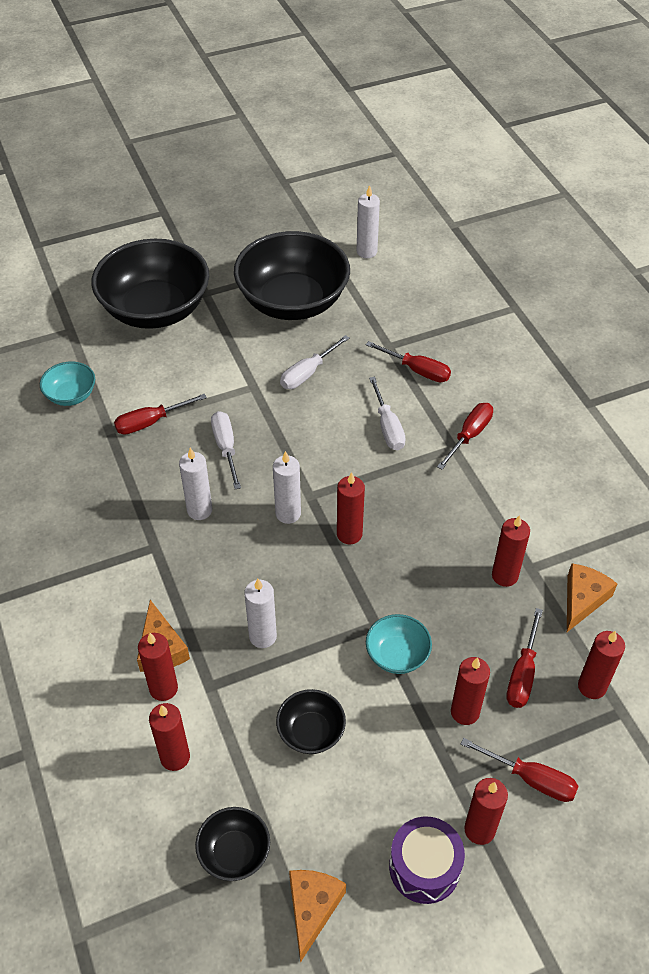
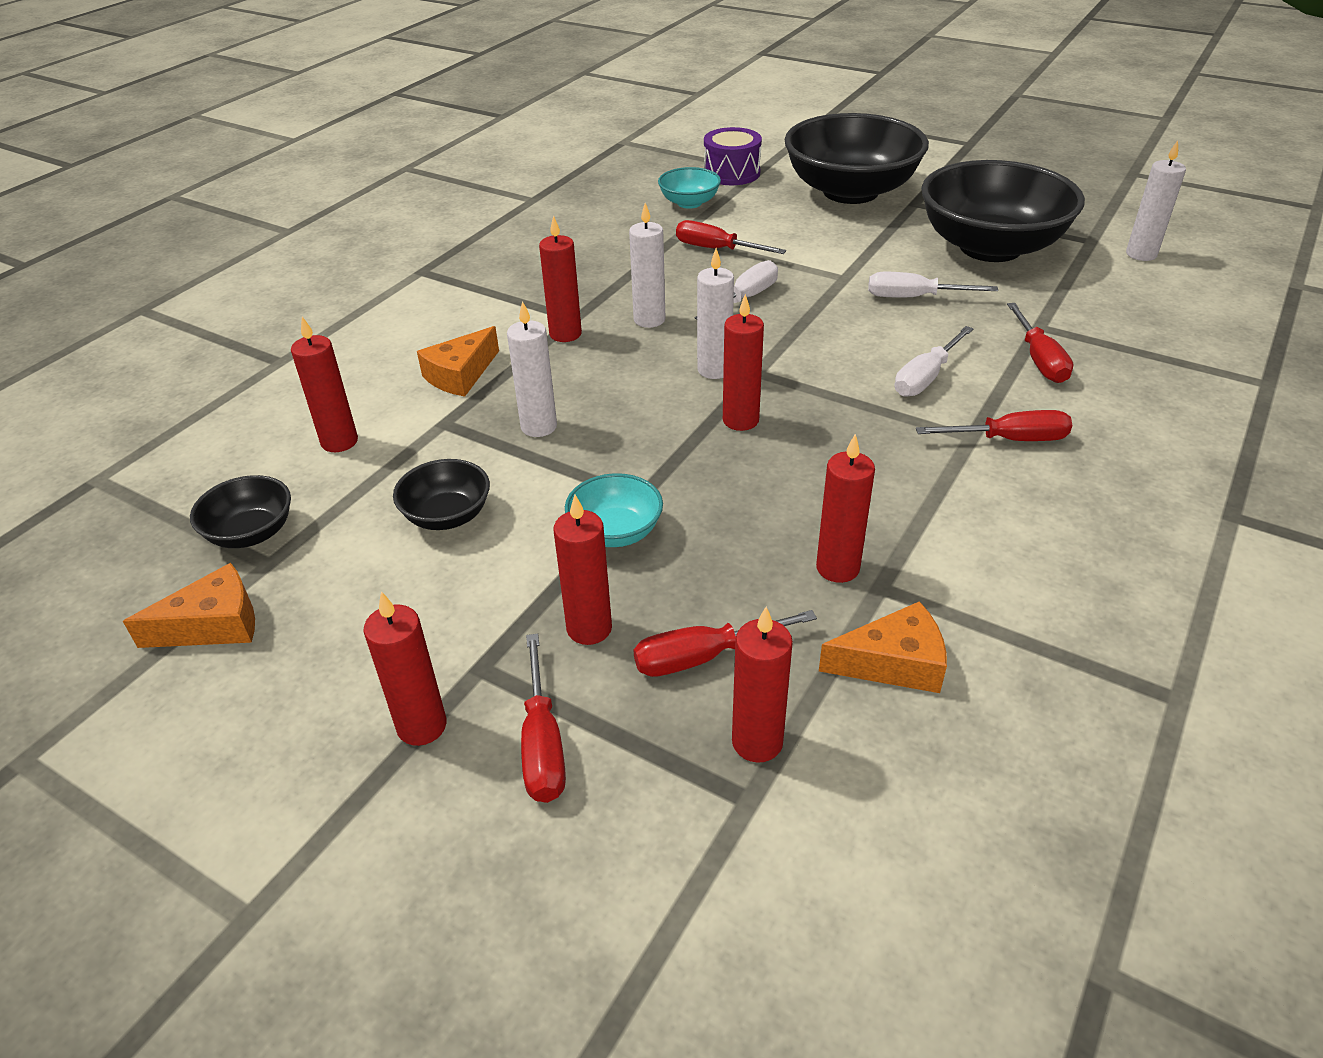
camera: 55 degrees right, 10 degrees down
red candle [138,633,178,701] -> red candle moved to [539,215,582,342]
purple drum [389,816,465,904] -> purple drum moved to [704,127,762,185]

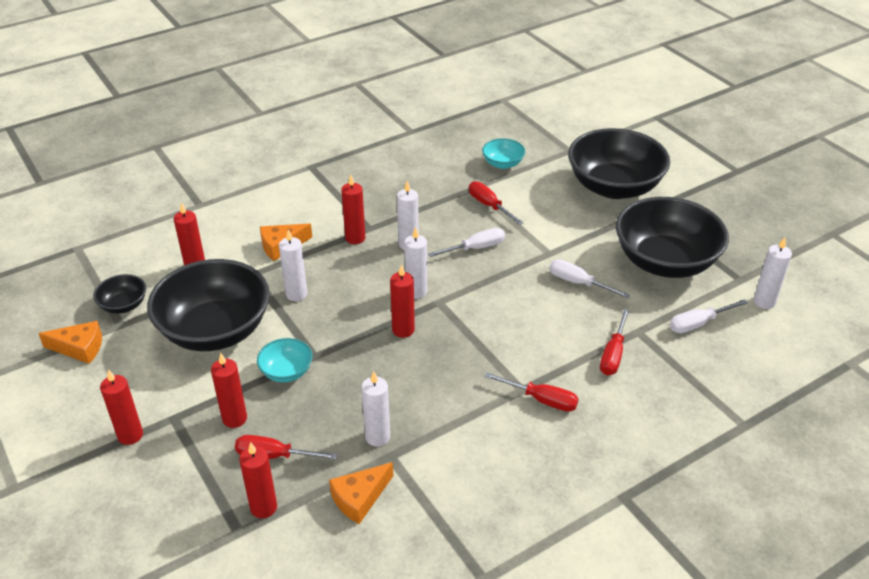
camera: 25 degrees right, 0 degrees up
black bowl [393,459,490,530] -> black bowl [147,259,270,351], size x2.24
red screwdriver [521,633,566,803] -> none
purple drum [704,127,762,185] -> none
red candle [816,434,875,583] -> white candle [361,371,390,446]
orange cheese [819,601,947,693] -> orange cheese turned 120 degrees clockwise [329,462,393,524]
white screwdriver [895,326,974,397] -> white screwdriver moved to [670,299,748,333]

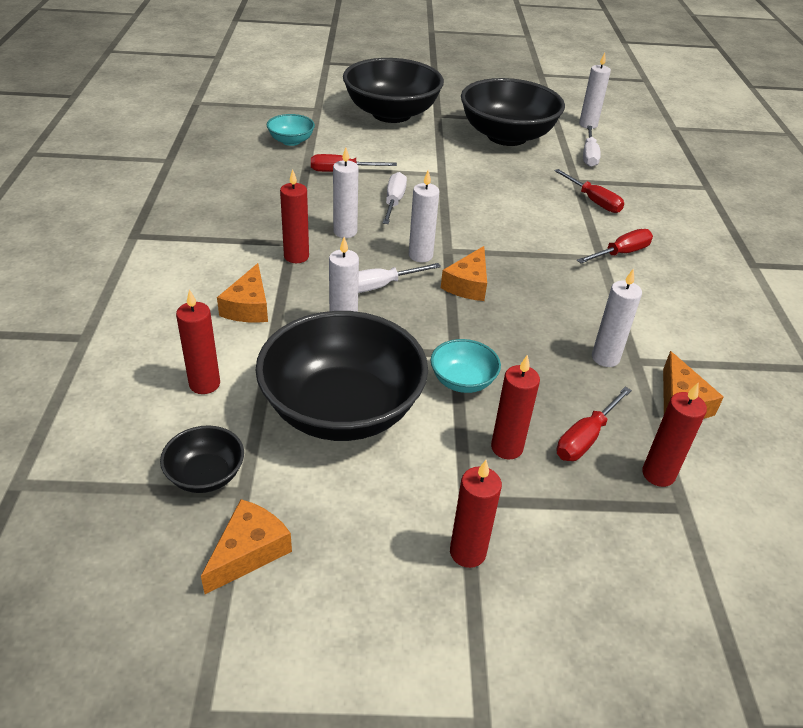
camera: 60 degrees left, 0 degrees up
red candle [390,264,415,338] -> orange cheese [441,246,487,301]
white screwdriver [549,259,630,298] -> white screwdriver moved to [358,263,441,293]

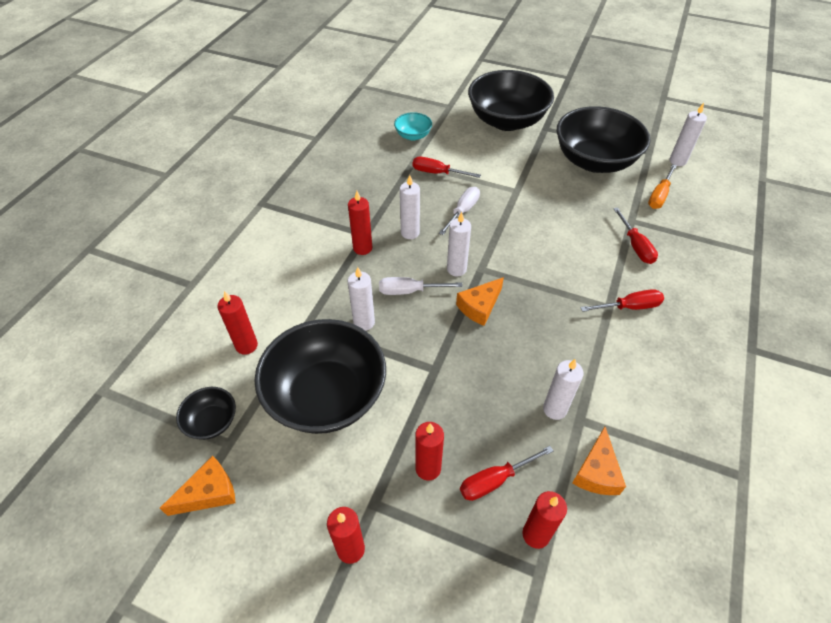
camera: 25 degrees right, 10 degrees up
orange cheese [217,263,268,323] -> none
turquoise bowl [431,339,501,393] -> none
white screwdriver [583,125,601,167] -> orange screwdriver [648,164,677,209]

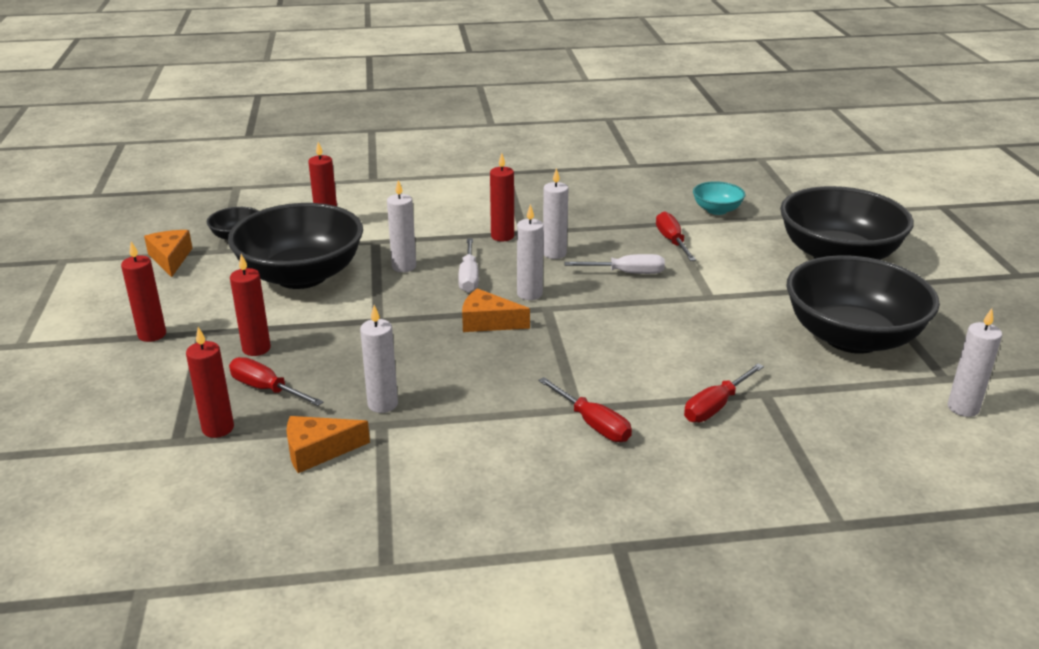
camera: 60 degrees right, 20 degrees down
orange cheese [160,456,235,516] -> orange cheese turned 135 degrees counterclockwise [144,230,193,277]
white screwdriver [379,277,463,295] -> white screwdriver turned 150 degrees counterclockwise [458,238,479,293]
orange screwdriver [648,164,677,209] -> none

